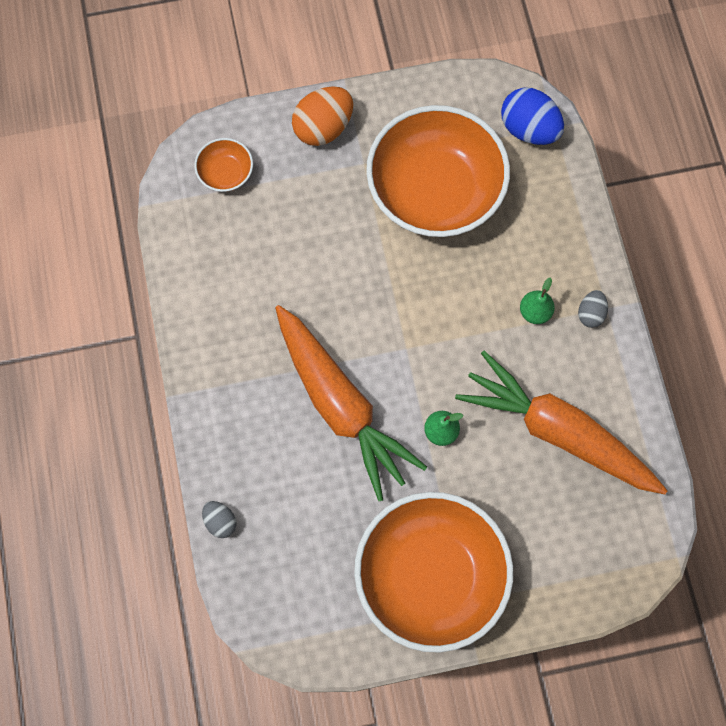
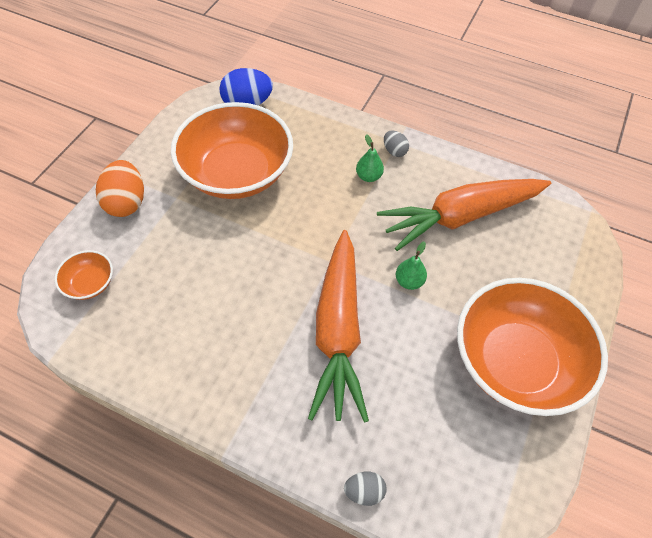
camera: 55 degrees left, 15 degrees down
orange carrot [275,305,427,501] -> orange carrot turned 90 degrees clockwise [308,230,369,422]

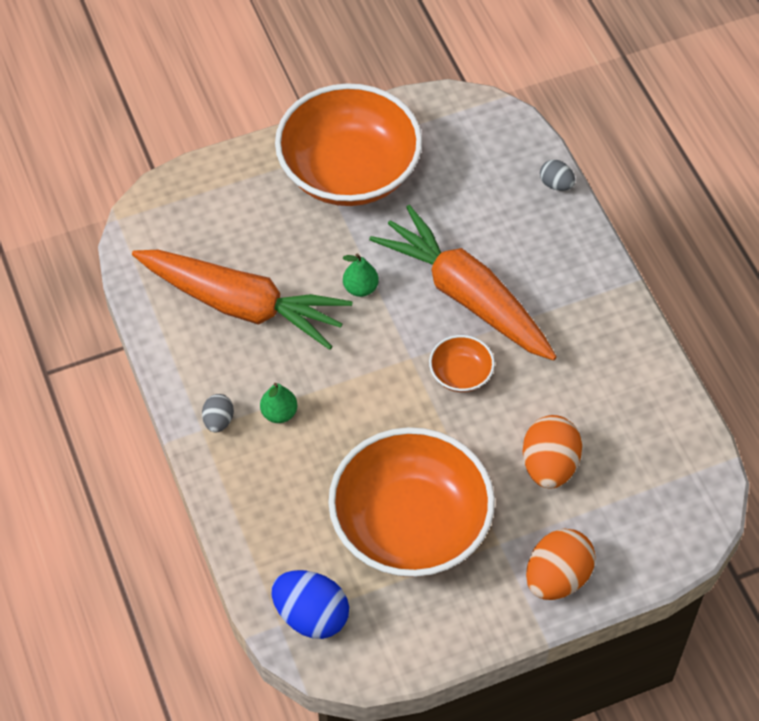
camera: 135 degrees left, 0 degrees up
orange bowl [55,250,113,300] -> orange bowl moved to [429,335,495,392]
orange carrot [308,230,369,422] -> orange carrot turned 90 degrees counterclockwise [369,205,557,361]
none -> orange egg [523,415,582,488]

